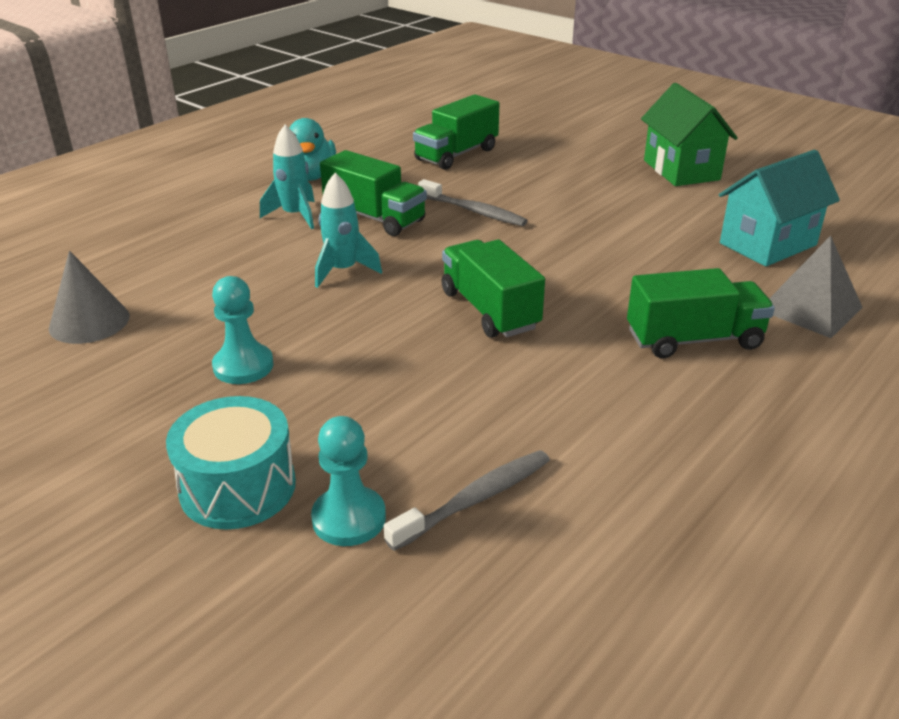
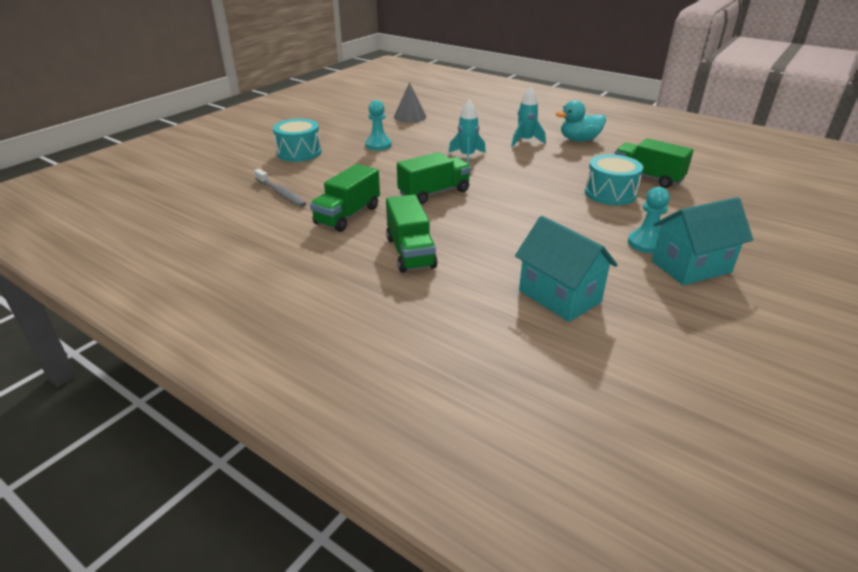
camera: 85 degrees right, 0 degrees up
turquoise pawn [311,416,386,546] -> turquoise pawn moved to [628,187,670,253]
green truck [320,150,427,236] -> green truck moved to [310,164,380,232]
grey toothbrush [418,179,528,226] -> none
green house [641,83,738,186] -> turquoise house [652,197,753,285]
grey pyramid [769,236,863,338] -> none
none -> turquoise drum [585,154,643,205]

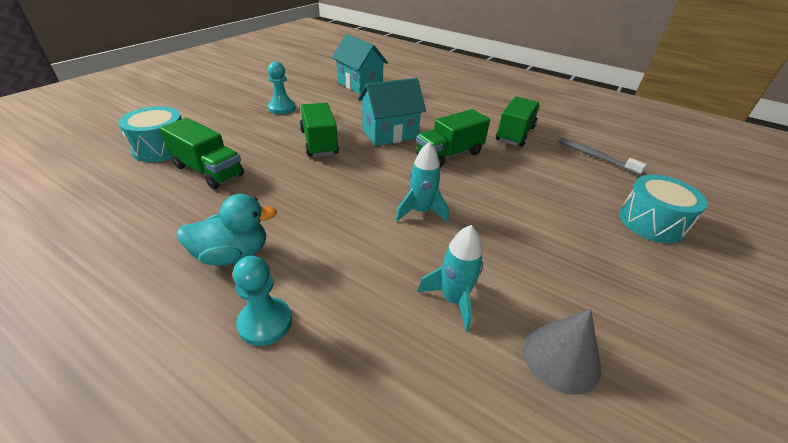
camera: 175 degrees right, 5 degrees up
turquoise pawn [365,100,392,151] -> turquoise pawn moved to [233,256,292,346]
green truck [386,195,438,273] -> green truck moved to [300,103,339,157]
turquoise rocket [511,87,546,147] -> turquoise rocket moved to [417,225,483,332]
turquoise drum [585,154,643,205] -> turquoise drum moved to [118,106,182,162]
turquoise house [652,197,753,285] -> turquoise house moved to [358,78,426,146]

